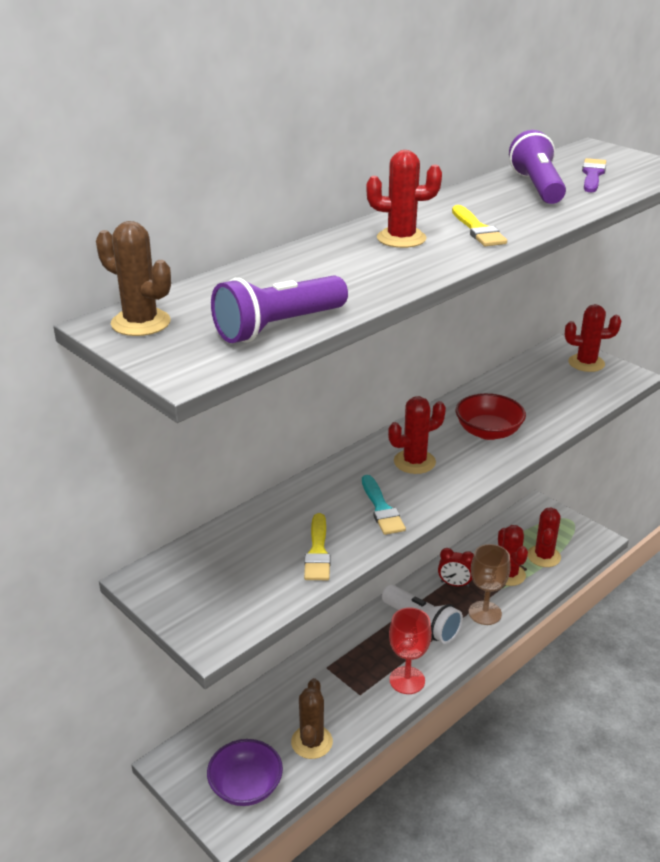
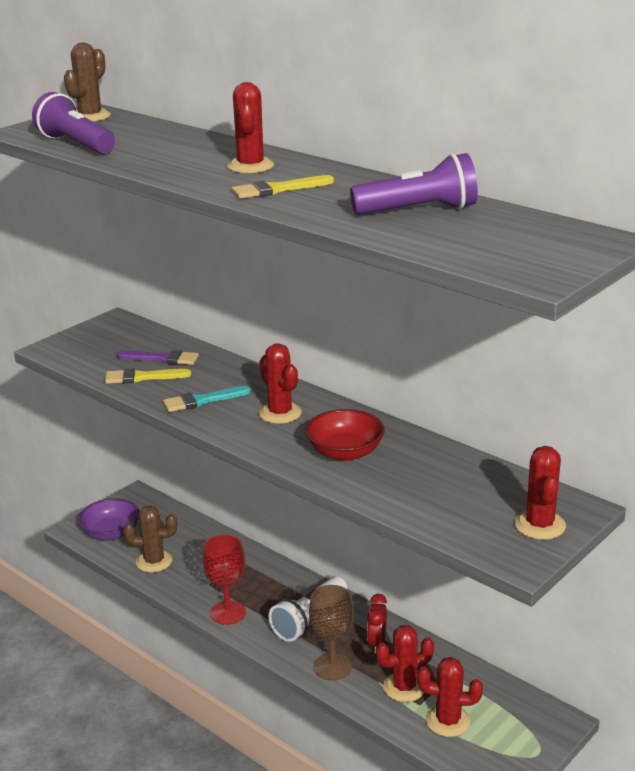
camera: 85 degrees right, 5 degrees down
purple brush [582,158,606,192] -> purple brush moved to [117,350,199,365]

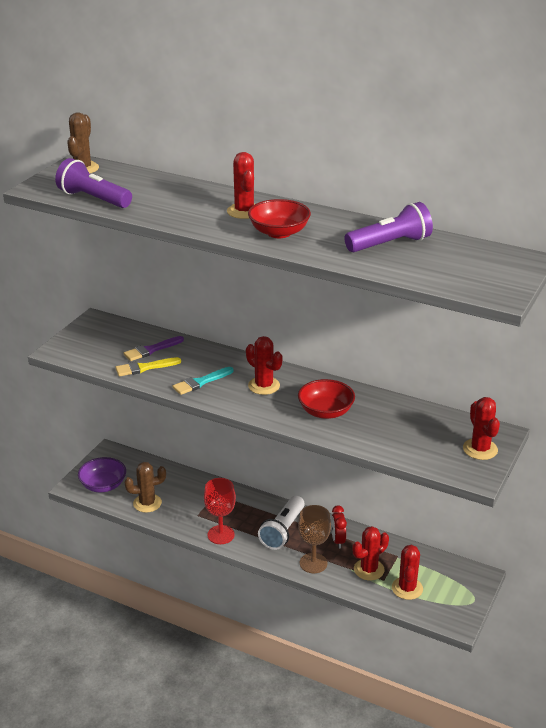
camera: 15 degrees left, 5 degrees up
purple brush [117,350,199,365] -> purple brush turned 150 degrees clockwise [124,336,184,361]
yellow brush [232,175,334,199] -> red bowl [248,199,311,238]
red cactus [417,657,483,737] -> red cactus turned 75 degrees counterclockwise [392,545,423,600]

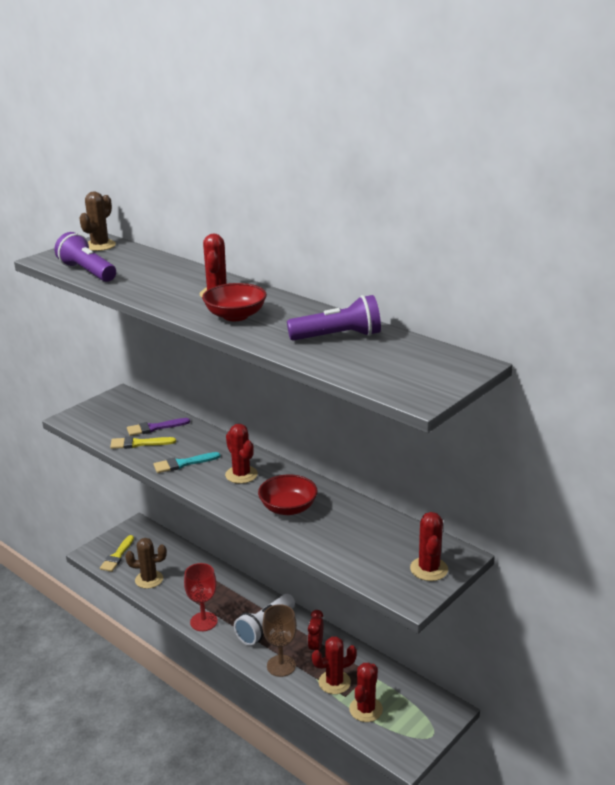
camera: 15 degrees right, 5 degrees down
purple bowl [78,457,126,492] -> yellow brush [100,535,134,572]

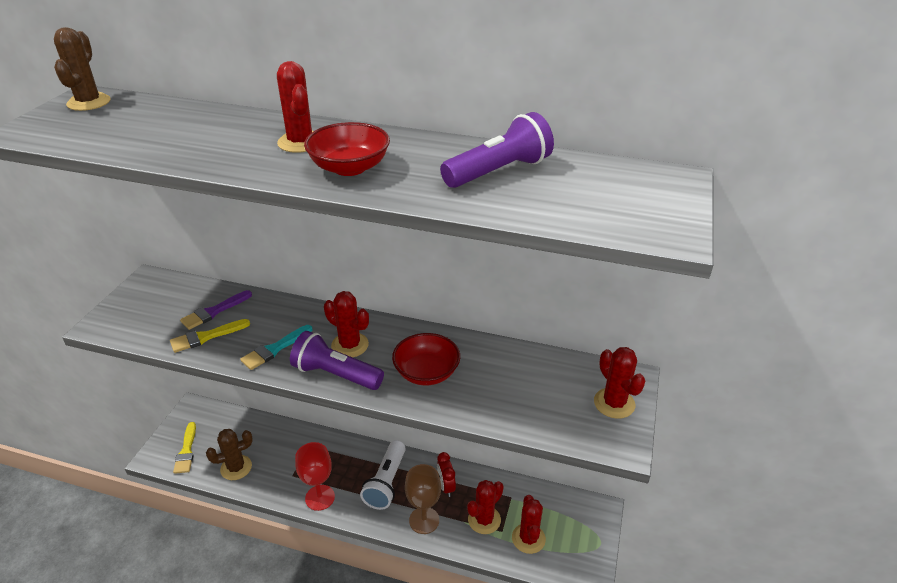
camera: 25 degrees left, 10 degrees up
purple flashlight [55,232,116,282] -> purple flashlight moved to [290,331,384,390]

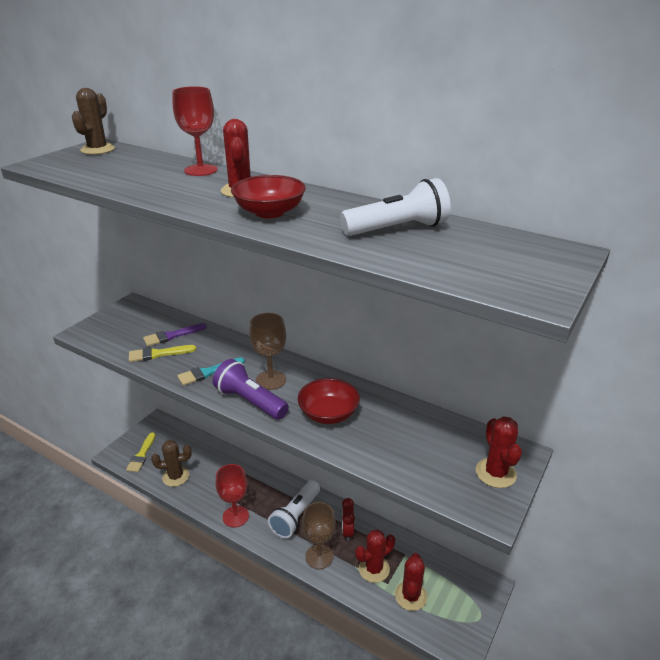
camera: 15 degrees right, 5 degrees down
red cactus [324,291,369,358] -> brown goblet [249,313,286,390]
purple flashlight [440,112,554,188] -> white flashlight [340,178,451,236]
none -> red goblet [173,86,218,176]

